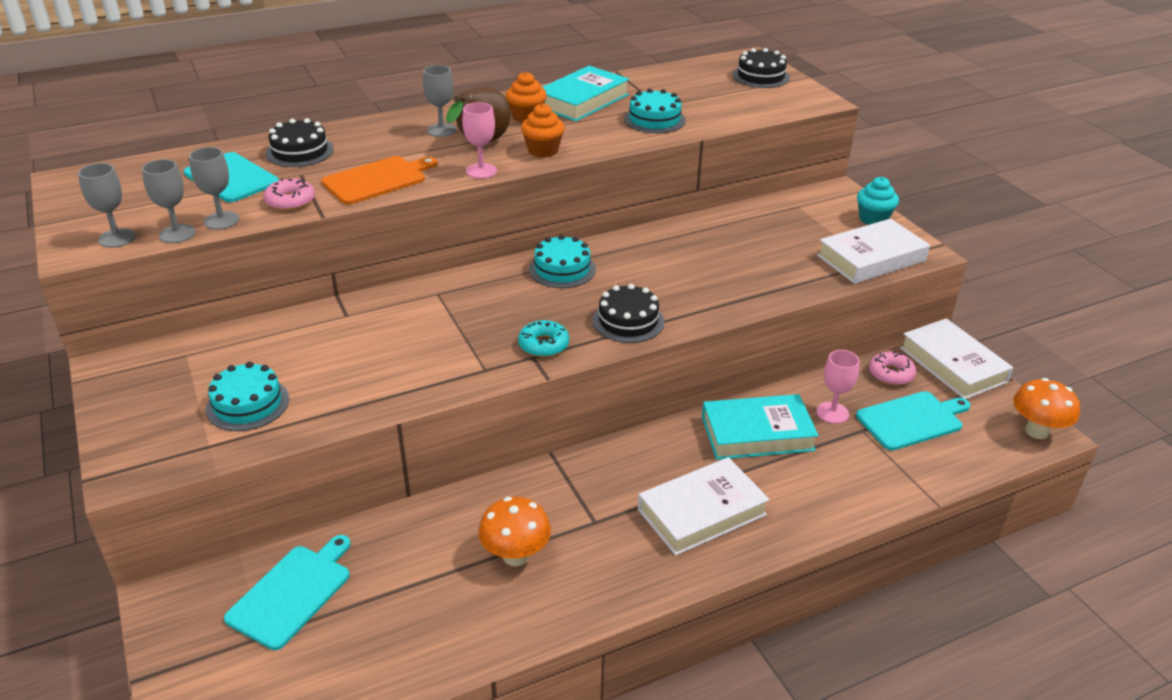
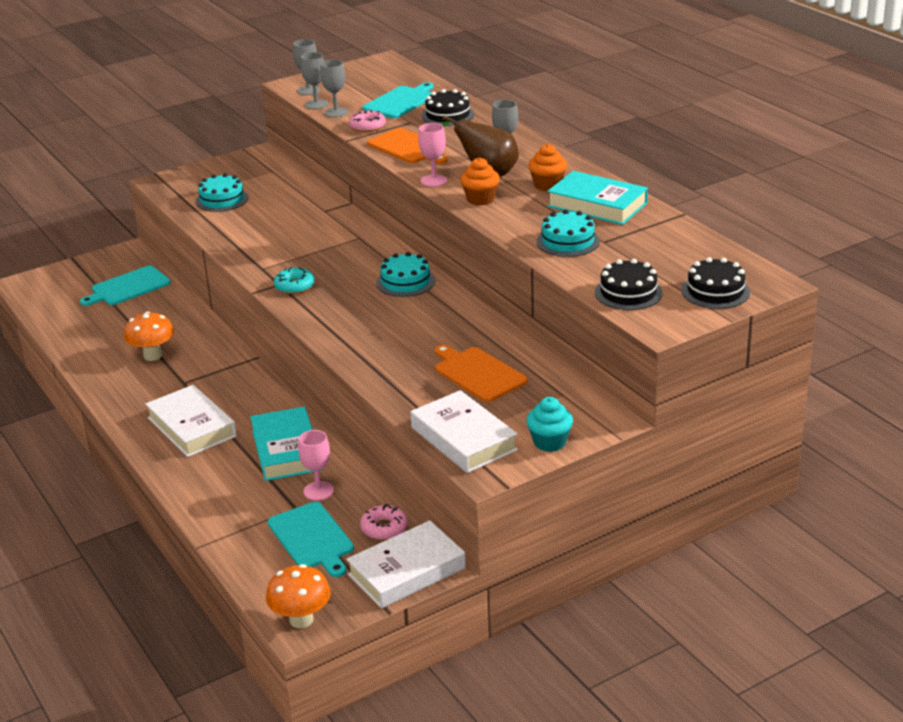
camera: 85 degrees right, 5 degrees down
turquoise cutting board [224,535,351,650] -> turquoise cutting board turned 120 degrees clockwise [80,266,171,306]
black cake [592,284,664,343] -> black cake moved to [595,259,663,310]
none -> orange cutting board [435,345,527,402]

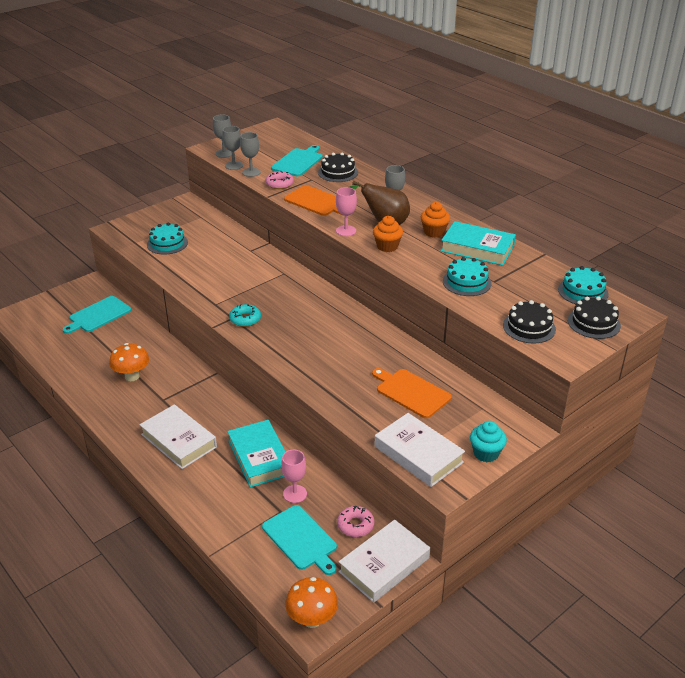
camera: 10 degrees left, 5 degrees up
turquoise cake [376,252,435,297] -> turquoise cake moved to [558,266,609,304]

